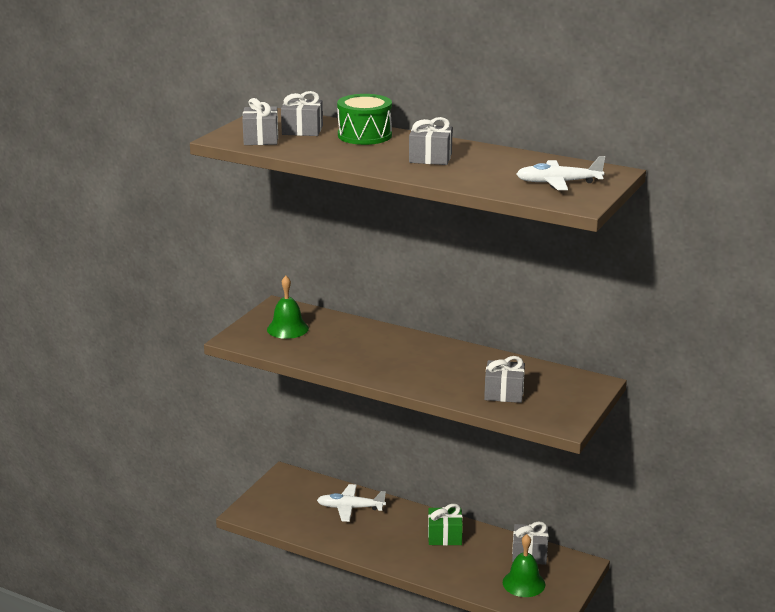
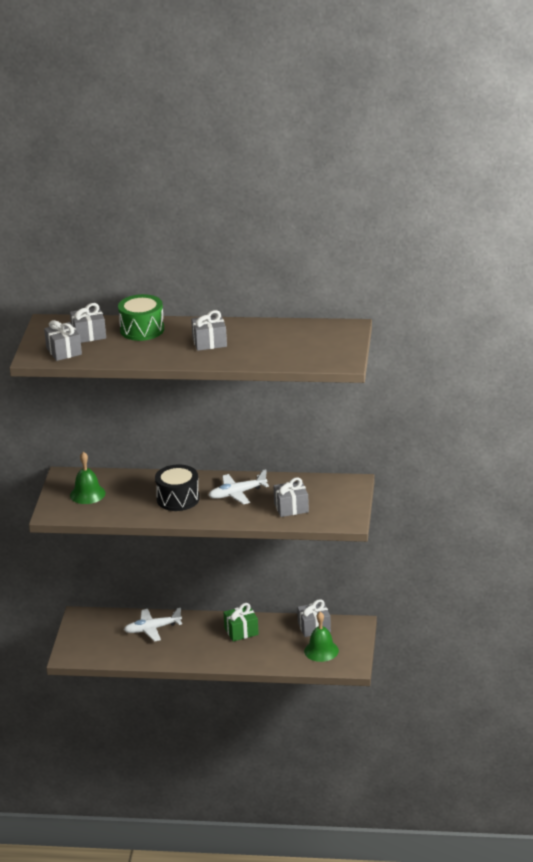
camera: 20 degrees left, 5 degrees up
white plane [516,156,605,190] -> white plane moved to [208,469,269,505]
none -> black drum [155,464,200,511]

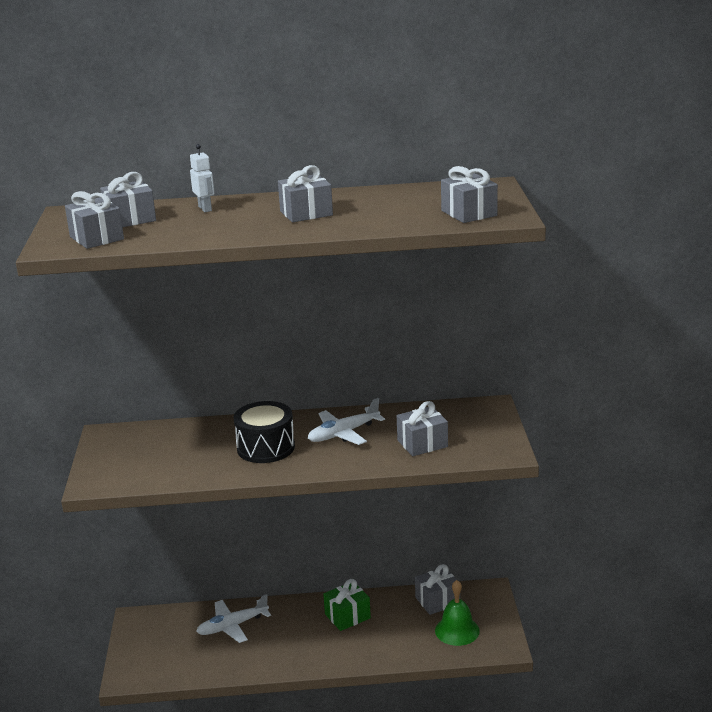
camera: 10 degrees left, 5 degrees down
green bell [70,452,106,504] -> none
green drum [118,294,164,341] -> white robot [190,144,214,212]
none -> grey gift [441,166,498,223]

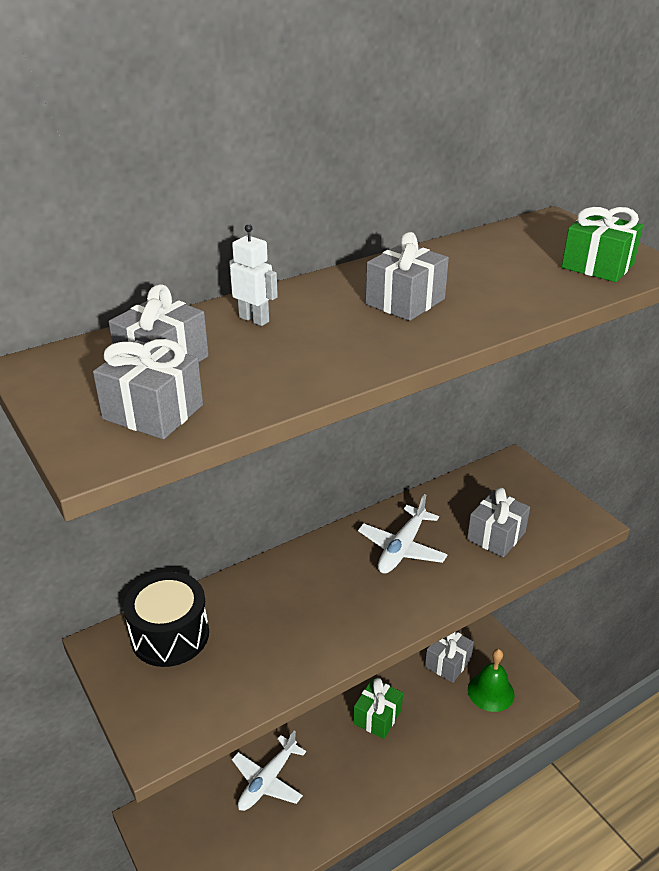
camera: 30 degrees left, 10 degrees up
black drum [234,401,295,463] -> black drum moved to [123,572,209,667]
grey gift [441,166,498,223] -> green gift [562,207,643,282]

